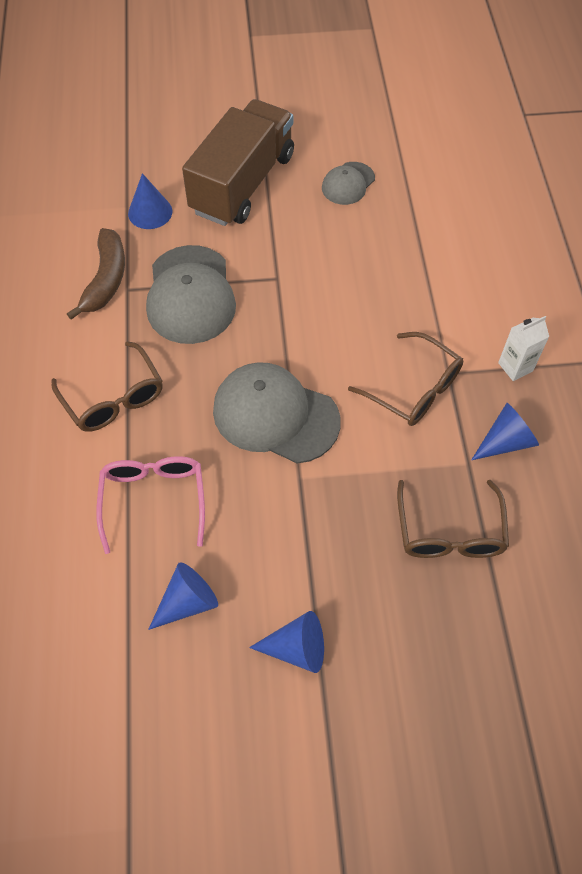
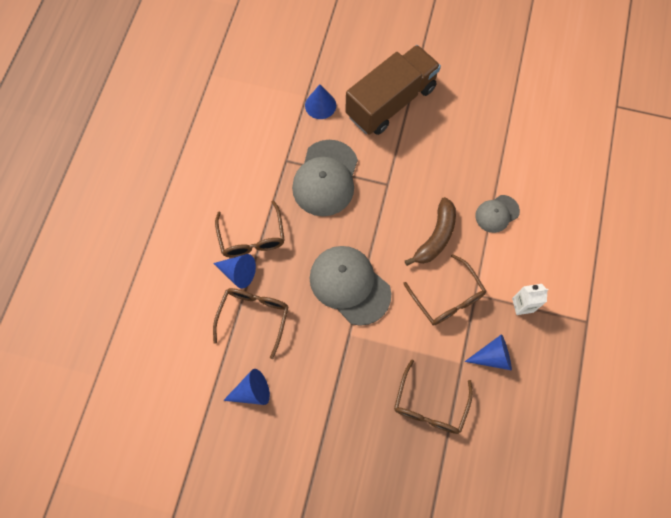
camera: 20 degrees right, 10 degrees up
brown banana [67,228,125,320] -> brown banana moved to [405,197,456,266]
pink glasses [96,456,205,554] -> brown glasses [213,288,289,359]
blue cone [249,611,324,673] -> blue cone moved to [213,254,256,289]
grey cap [322,162,375,205] -> grey cap moved to [475,195,520,233]

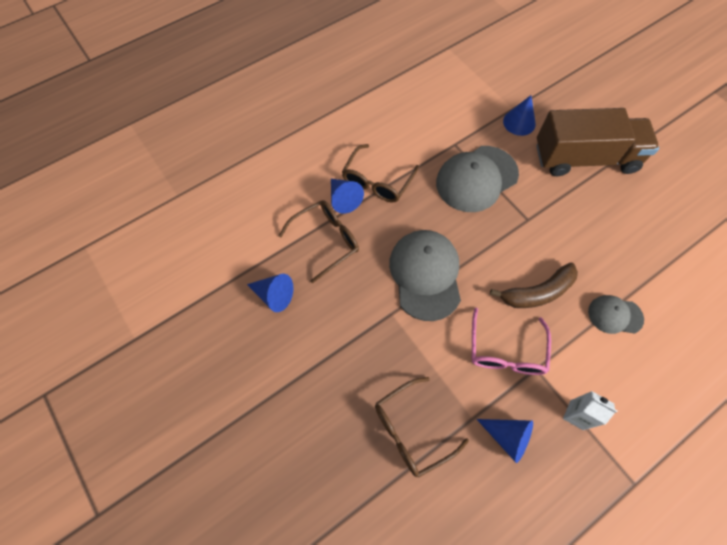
camera: 40 degrees right, 5 degrees down
brown glasses [403,254,486,325] -> pink glasses [472,308,551,375]

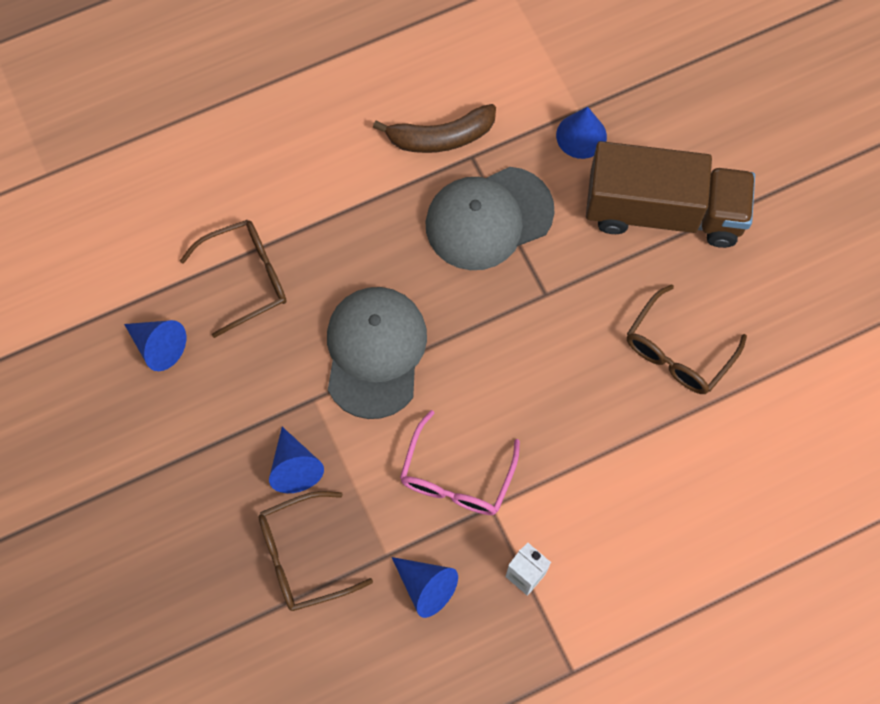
camera: 10 degrees right, 5 degrees up
blue cone [331,179,364,214] -> blue cone moved to [269,427,324,493]
brown glasses [342,144,419,202] -> brown glasses moved to [627,284,747,394]
brown banana [490,263,578,308] -> brown banana moved to [373,104,496,153]
grey cap [588,295,644,334] -> none

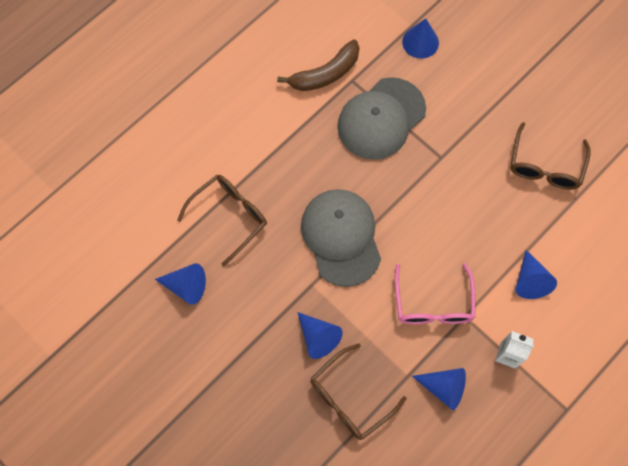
camera: 20 degrees left, 0 degrees up
brown truck [586,141,755,248] -> none
none -> blue cone [515,250,557,299]

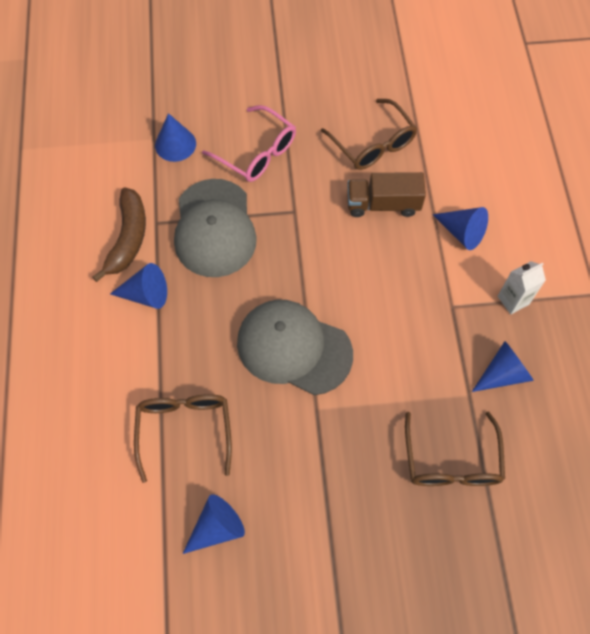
camera: 50 degrees left, 5 degrees down
blue cone [297,312,343,359] -> blue cone moved to [110,263,167,309]
pink glasses [395,263,475,324] -> pink glasses moved to [202,105,296,182]
none -> brown truck [347,172,426,217]

